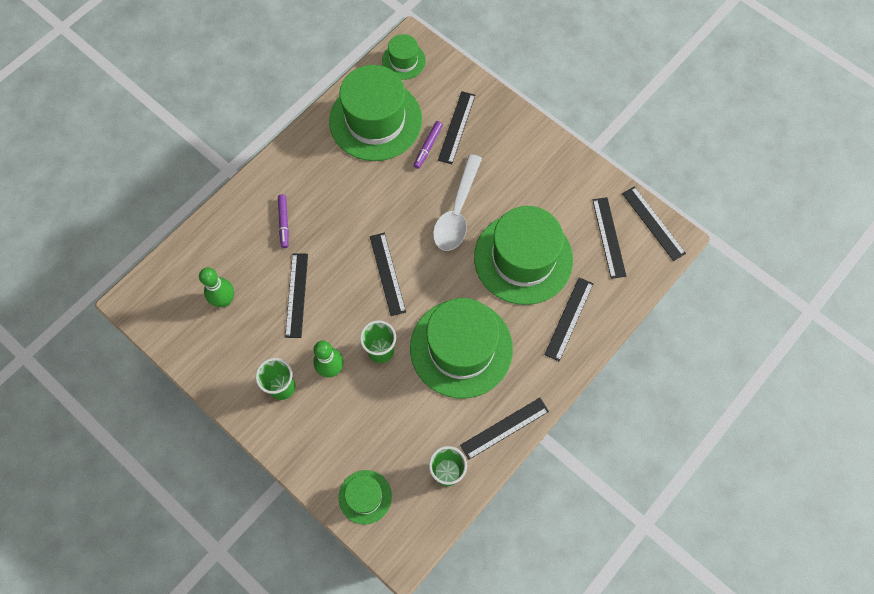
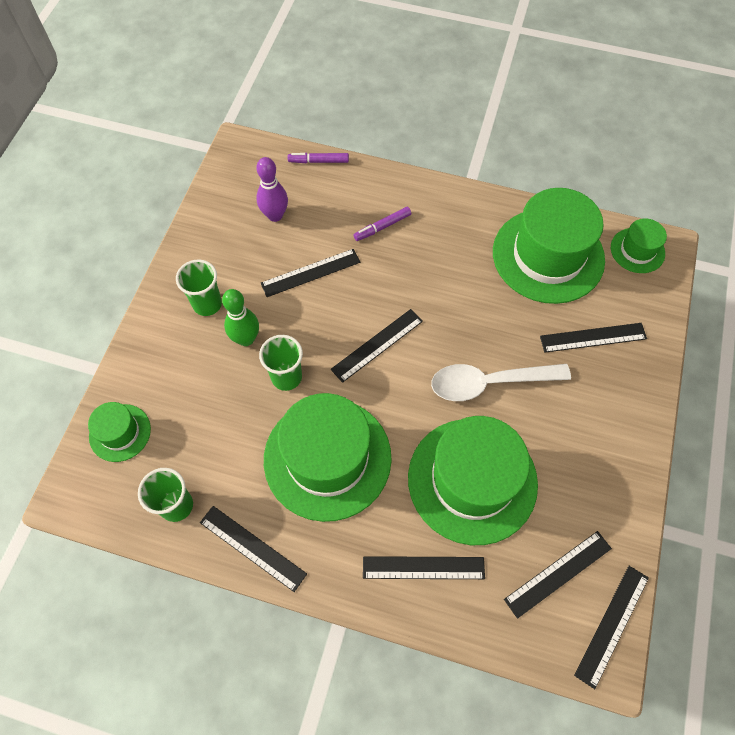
camera: 65 degrees right, 5 degrees down
green bowling pin [199,267,234,307] -> purple bowling pin [256,157,288,222]
purple marker [414,121,443,169] -> purple marker moved to [288,153,349,163]

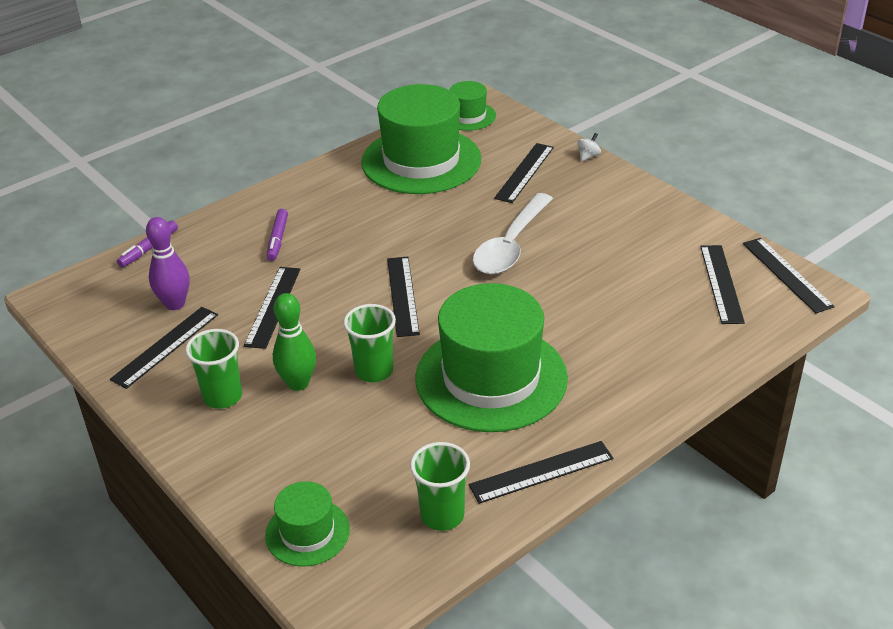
camera: 55 degrees left, 25 degrees down
black ruler [363,556,485,579] -> black ruler moved to [110,307,218,389]
green hat [408,416,538,545] -> none
none -> white spinning top [577,133,601,162]

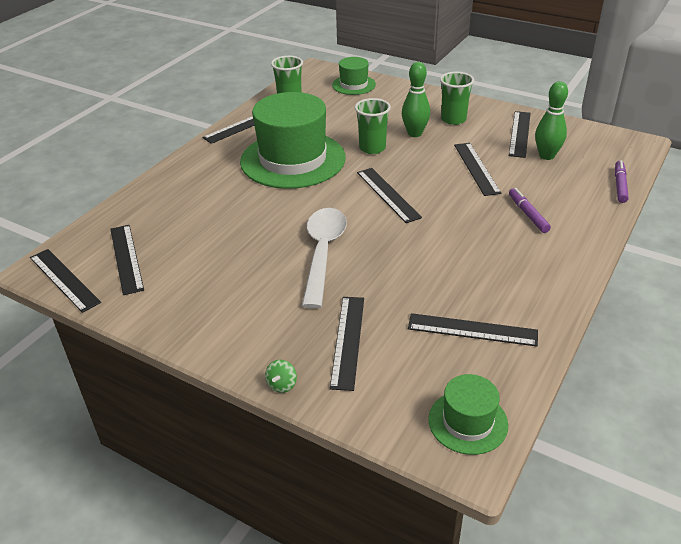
camera: 160 degrees right, 0 degrees up
purple bowling pin [146,217,190,310] -> green bowling pin [535,81,568,160]
green hat [361,84,481,194] -> black ruler [408,313,538,346]
white spinning top [577,133,601,162] -> green spinning top [265,360,297,393]

